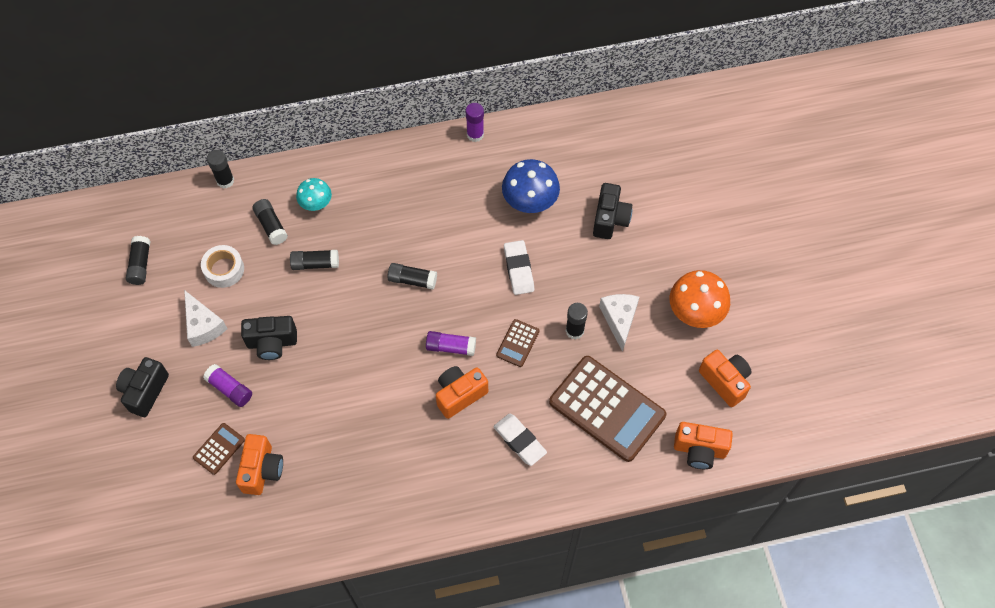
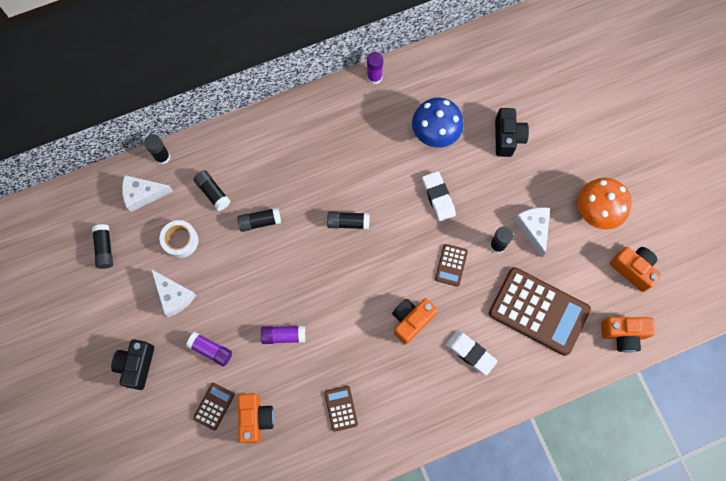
camera: 10 degrees left, 10 degrees up
black camera [241,316,297,360] -> none
turquoise mushroom [296,178,332,211] -> none
purple glue stick [426,331,476,356] -> purple glue stick moved to [261,325,305,344]
none -> white cheese [122,175,173,212]
none -> brown calculator [324,386,358,432]

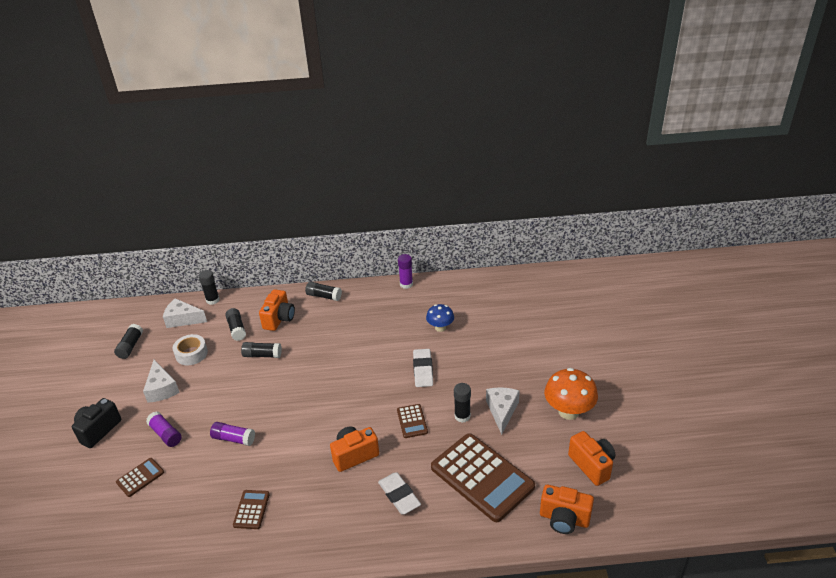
camera: 20 degrees right, 35 degrees down
orange camera [238,393,274,443] -> orange camera moved to [259,289,295,331]
black glue stick [327,211,370,230] -> black glue stick moved to [305,281,342,301]
blue mushroom [412,98,464,147] -> blue mushroom [426,304,454,332], size x0.61
brown calculator [435,244,468,287] -> brown calculator turned 45 degrees counterclockwise [397,404,428,438]
black camera [495,108,529,157] -> none

